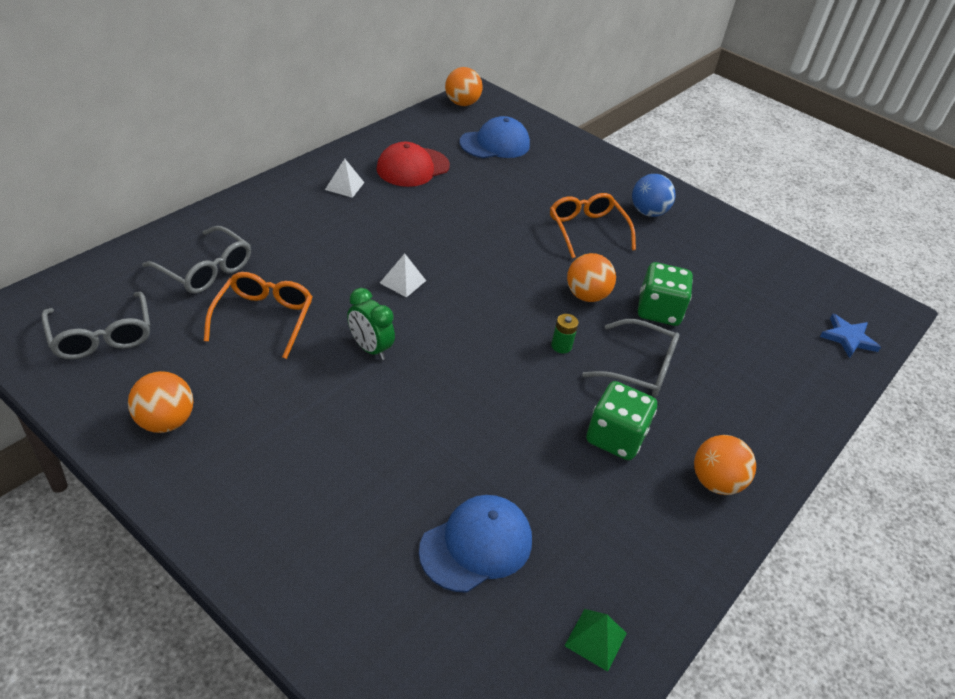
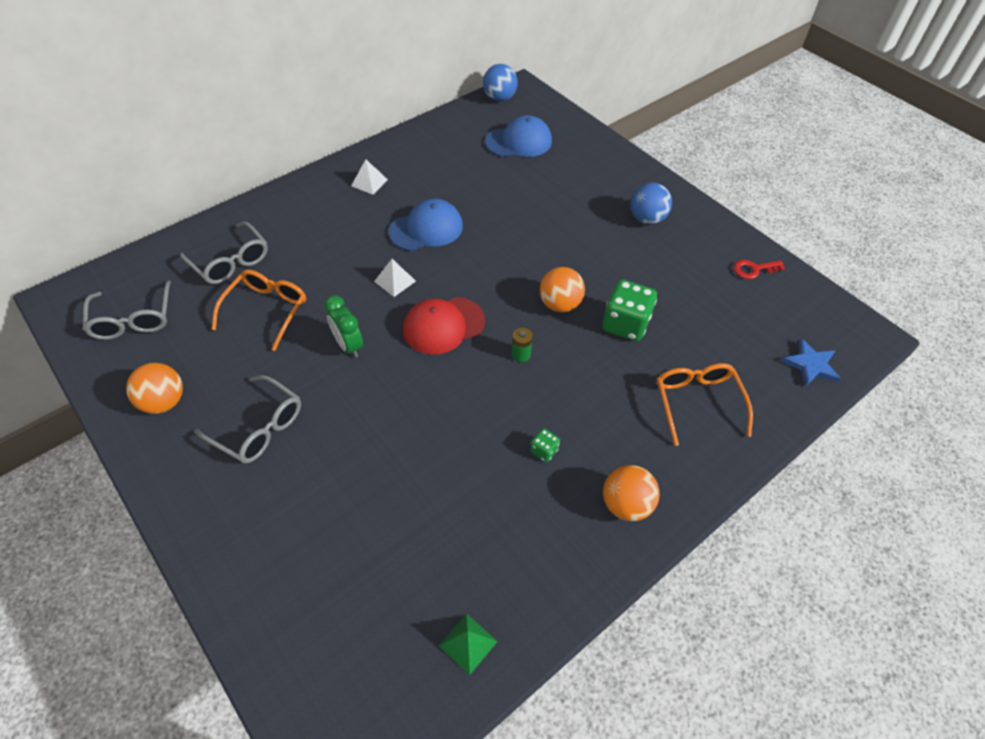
camera: 15 degrees right, 10 degrees up
red cap [376,142,450,187] -> red cap moved to [403,297,485,355]
blue cap [419,495,532,593] -> blue cap moved to [389,199,463,251]
orange ball [445,67,483,106] -> blue ball [483,64,518,101]
orange glasses [550,193,636,258] -> orange glasses moved to [657,363,753,446]
grey glasses [582,319,679,397] -> grey glasses moved to [194,375,301,464]
green dice [586,381,657,460] -> green dice [530,428,560,462], size x0.47
none -> red key [733,260,785,279]

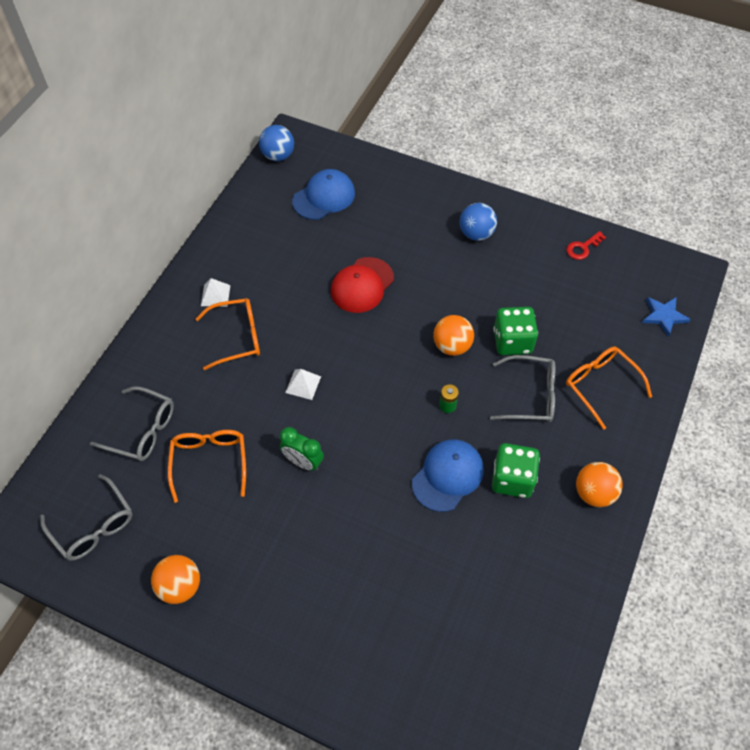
camera: 25 degrees left, 5 degrees up
grey glasses [194,375,301,464] -> grey glasses moved to [490,355,555,422]
blue cap [389,199,463,251] -> blue cap moved to [412,439,484,512]
red cap [403,297,485,355] -> red cap moved to [331,257,394,313]
green pyramid [439,614,498,675] -> none
green dice [530,428,560,462] -> green dice [492,443,540,498], size x2.12
none -> orange glasses [195,298,260,370]

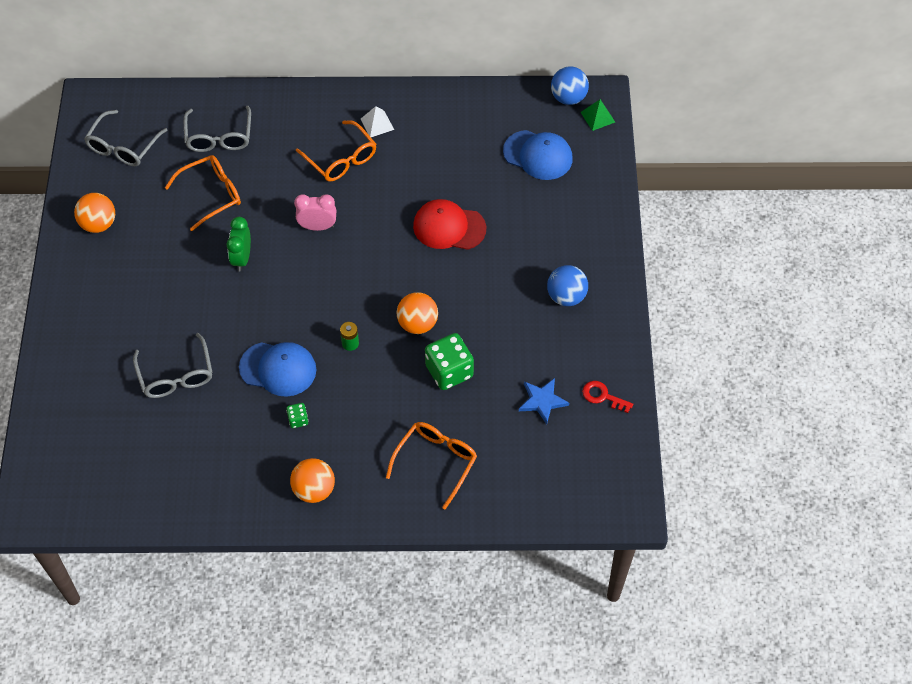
camera: 65 degrees right, 0 degrees up
white pyramid [285,369,321,400] -> pink clock [294,194,336,231]
grey glasses [490,355,555,422] -> grey glasses moved to [133,333,213,398]
green dice [492,443,540,498] -> green dice [286,403,308,428], size x0.47
blue star [642,297,691,337] -> blue star moved to [519,378,569,425]
none -> green pyramid [580,99,615,131]

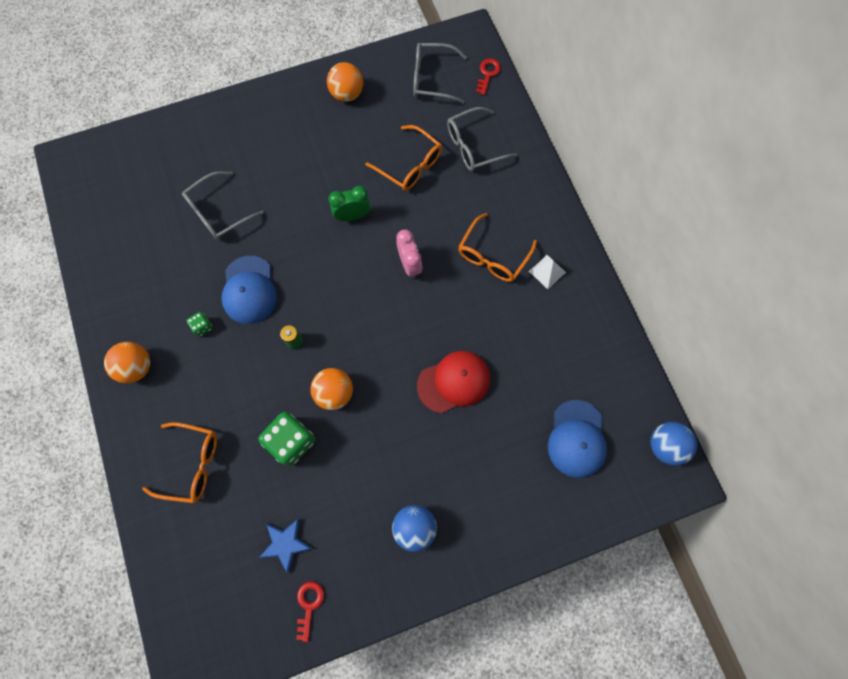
camera: 70 degrees right, 15 degrees up
red cap [413,199,486,250] -> red cap turned 75 degrees clockwise [417,351,490,413]
green pyramid [580,99,615,131] -> none
none -> red key [476,58,501,95]

